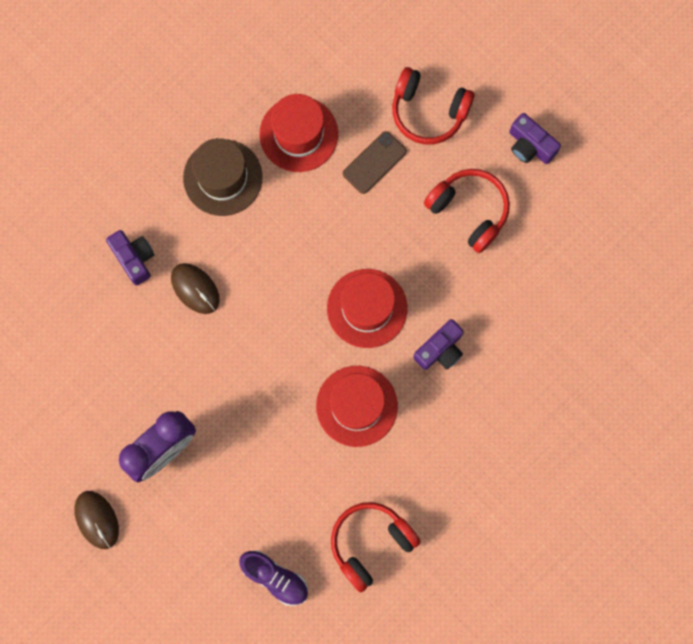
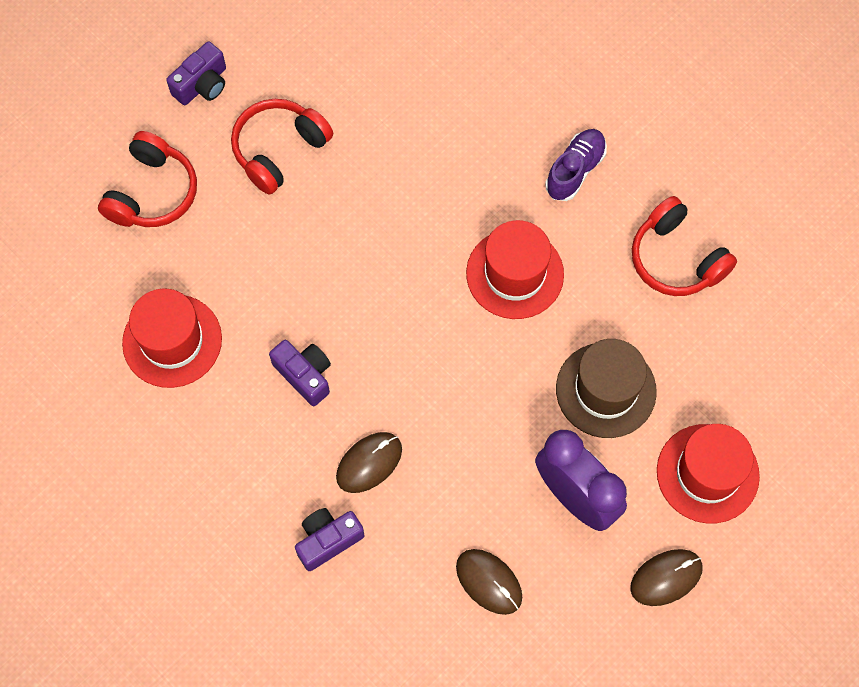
camera: 90 degrees left, 10 degrees down
brown hat [183,138,262,216] -> brown hat moved to [556,339,657,438]
purple shoe [239,550,308,606] -> purple shoe moved to [545,129,607,201]
red hat [327,269,408,348] -> red hat moved to [657,424,760,523]
brown phone [343,131,407,194] -> none
purple camera [413,319,464,370] -> purple camera moved to [269,340,331,406]
none -> brown mouse [456,549,522,615]

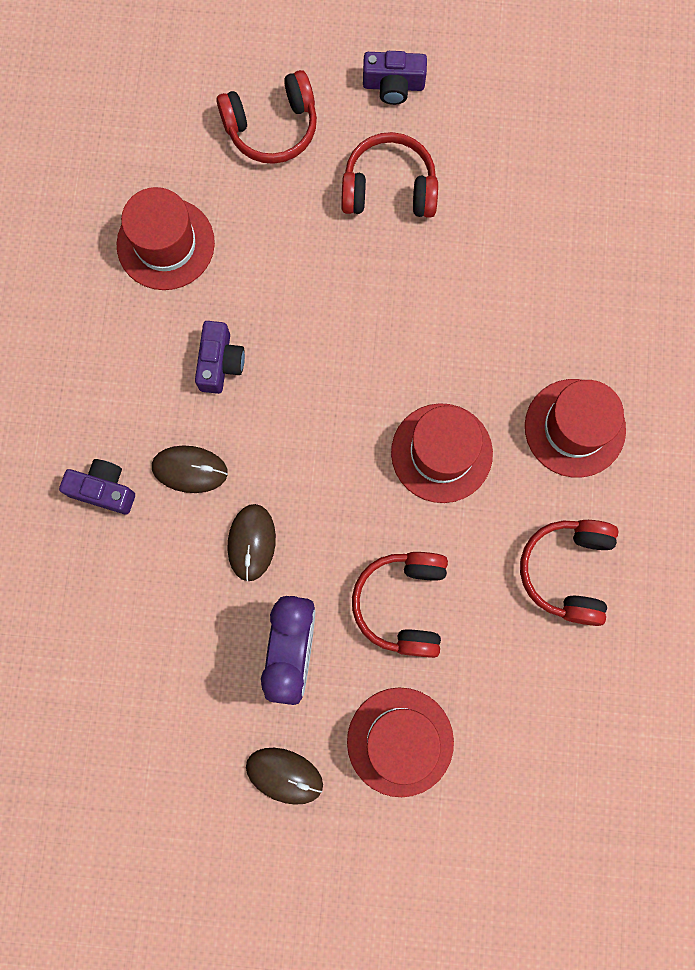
camera: 50 degrees right, 10 degrees up
brown mouse [456,549,522,615] -> brown mouse moved to [227,504,276,581]
purple shoe [545,129,607,201] -> red hat [525,379,626,478]
brown hat [556,339,657,438] -> red headphones [352,552,448,658]

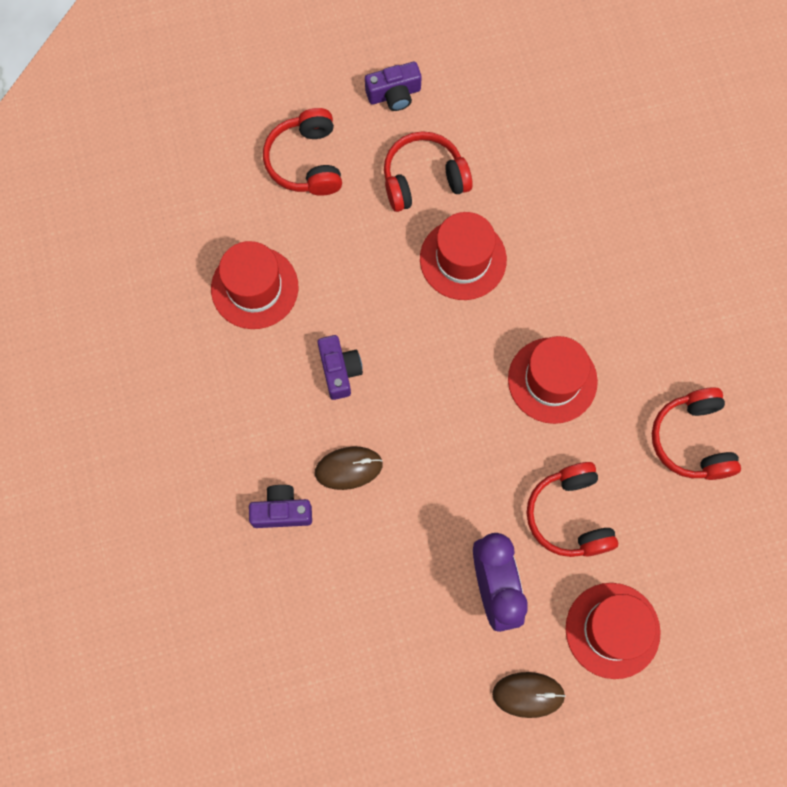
camera: 20 degrees left, 5 degrees down
red headphones [216,70,317,164] -> red headphones turned 120 degrees clockwise [263,108,342,196]
brown mouse [227,504,276,581] -> none
red hat [525,379,626,478] -> red hat moved to [420,212,507,300]

